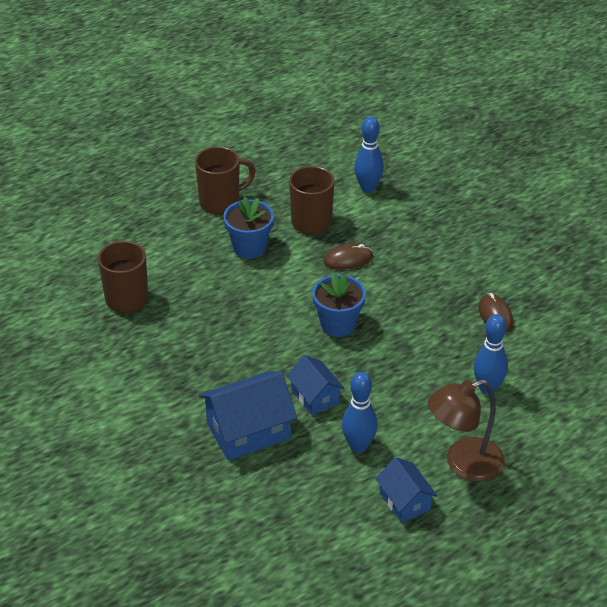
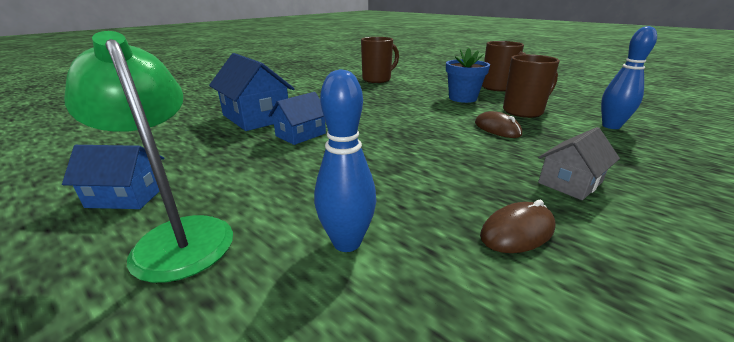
camera: 75 degrees right, 15 degrees down
blue flower pot [312,272,366,337] -> none
blue bowling pin [342,372,378,453] -> none
blue house [375,457,437,523] -> blue house turned 45 degrees clockwise [62,145,165,209]
brown lamp [428,379,505,482] -> green lamp [64,31,233,283]
none -> grey house [538,127,620,200]

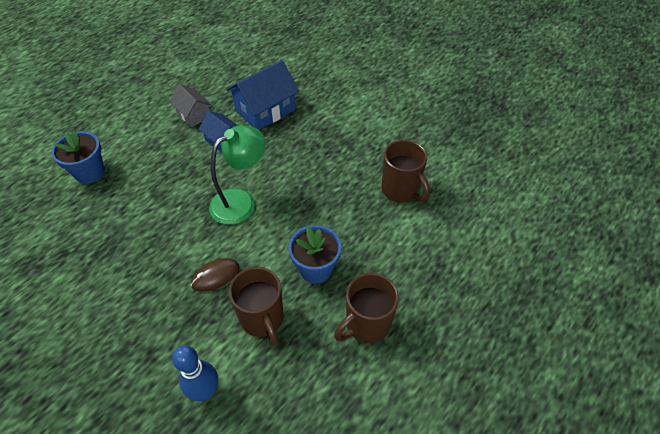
camera: 90 degrees right, 25 degrees up
blue house [62,145,165,209] -> none
green lamp [64,31,233,283] -> green lamp moved to [209,125,266,225]
blue bowling pin [314,69,376,252] -> blue flower pot [51,131,105,184]
brown mouse [480,200,556,253] -> none
grey house [538,127,620,200] -> grey house moved to [170,84,212,127]

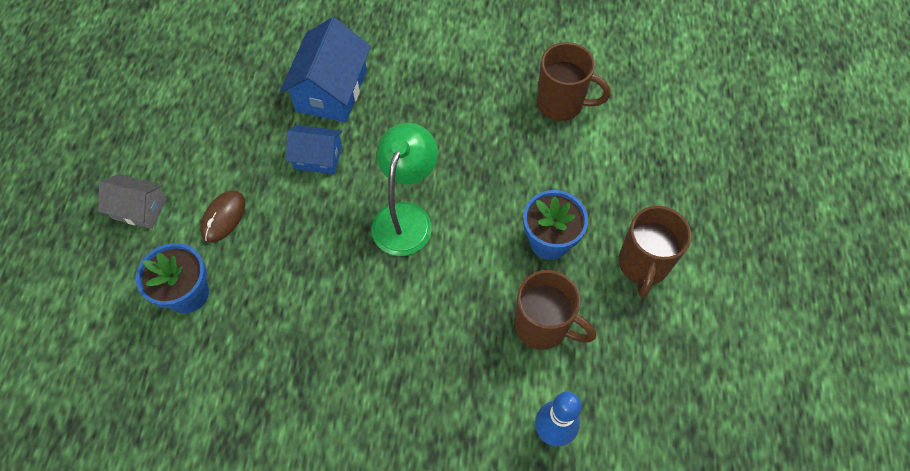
camera: 35 degrees left, 10 degrees up
grey house [170,84,212,127] -> grey house moved to [98,174,167,229]
brown mouse [191,258,240,292] -> brown mouse moved to [200,190,245,243]

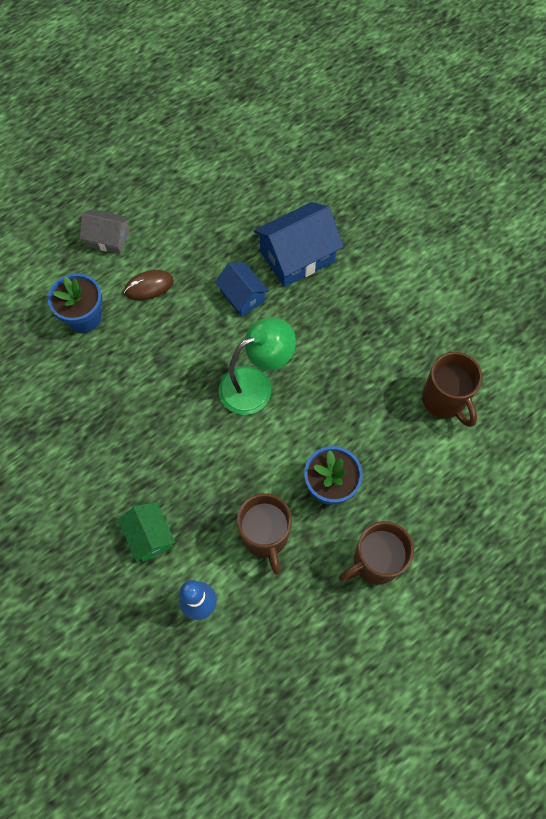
camera: 45 degrees right, 5 degrees up
grey house [98,174,167,229] -> grey house turned 45 degrees counterclockwise [80,209,130,254]
none -> green house [118,502,176,562]

